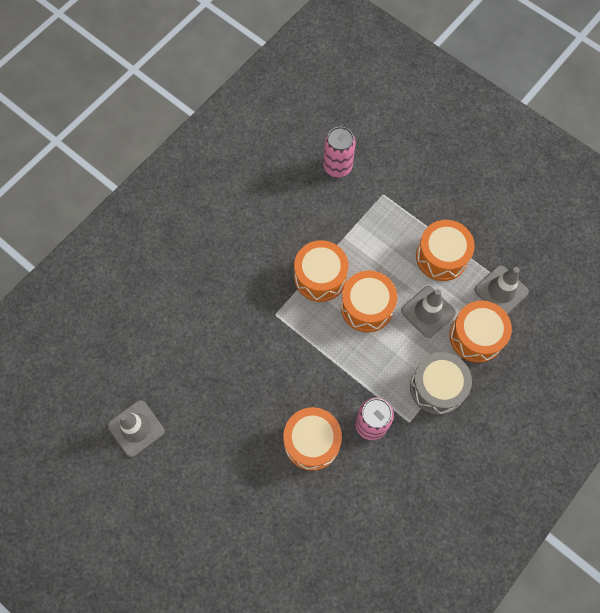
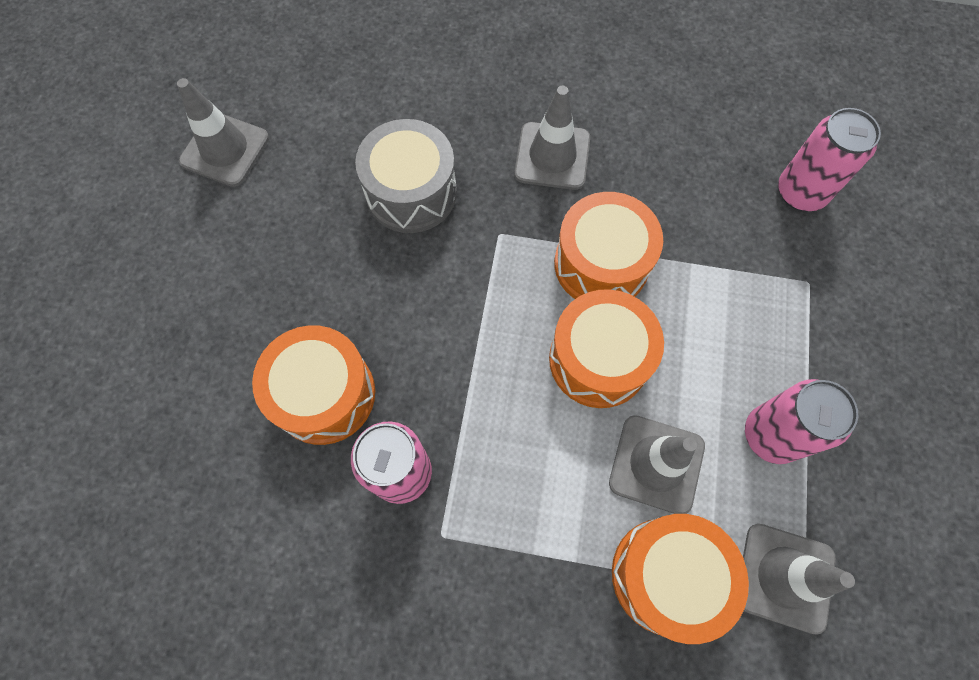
camera: 60 degrees right, 0 degrees up
grey drum [410,352,472,415] -> grey drum moved to [355,119,457,233]
orange drum [416,220,475,281] -> pink can [745,379,858,464]
none -> grey traffic cone [514,86,590,190]

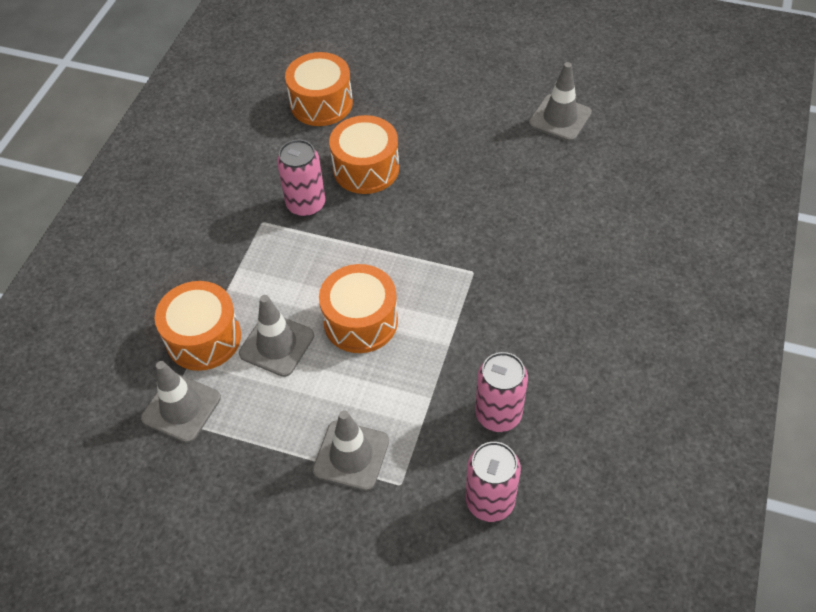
camera: 100 degrees right, 15 degrees down
grey drum [355,119,457,233] -> none
grey traffic cone [514,86,590,190] -> grey traffic cone moved to [313,410,389,491]
orange drum [554,192,663,299] -> orange drum moved to [285,52,353,126]
pink can [745,379,858,464] -> pink can moved to [475,352,528,432]

